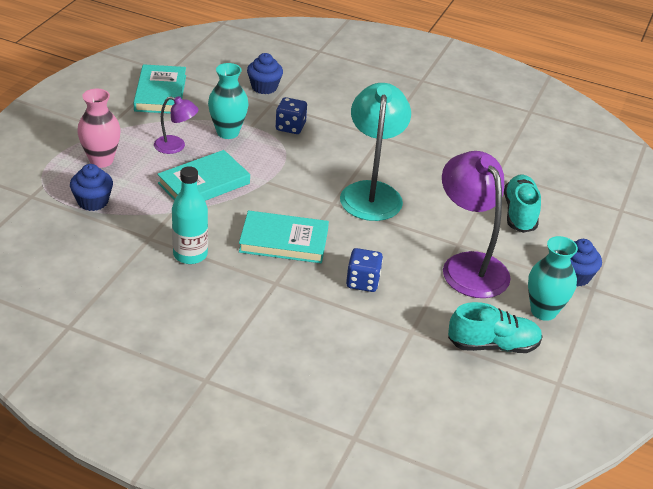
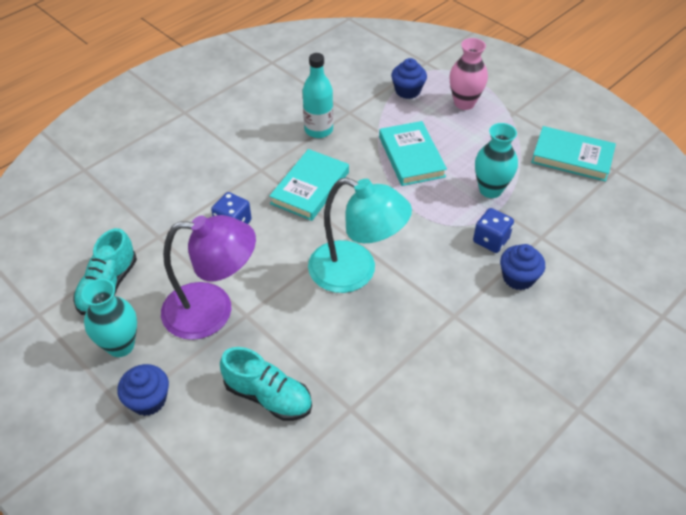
camera: 115 degrees right, 10 degrees up
purple lamp [154,96,199,154] -> none
blue cupcake [247,53,283,94] -> blue cupcake moved to [500,244,545,290]

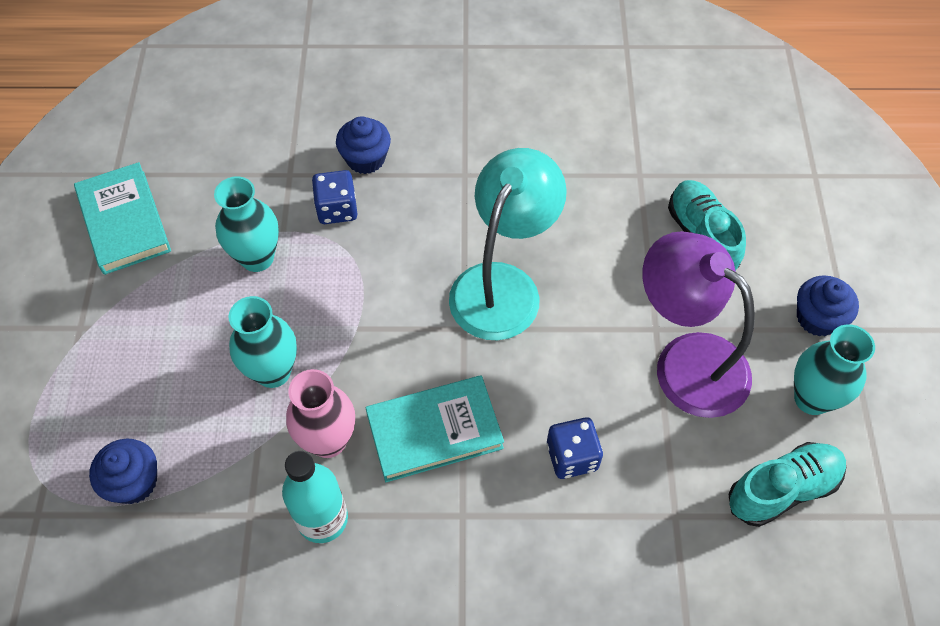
camera: 135 degrees left, 10 degrees up
turquoise lamp [308,177,412,293] -> turquoise lamp turned 45 degrees clockwise [449,148,567,340]
turquoise book [379,121,447,186] -> turquoise vase [229,296,297,388]
pink vase [450,38,488,110] -> pink vase moved to [286,369,355,458]

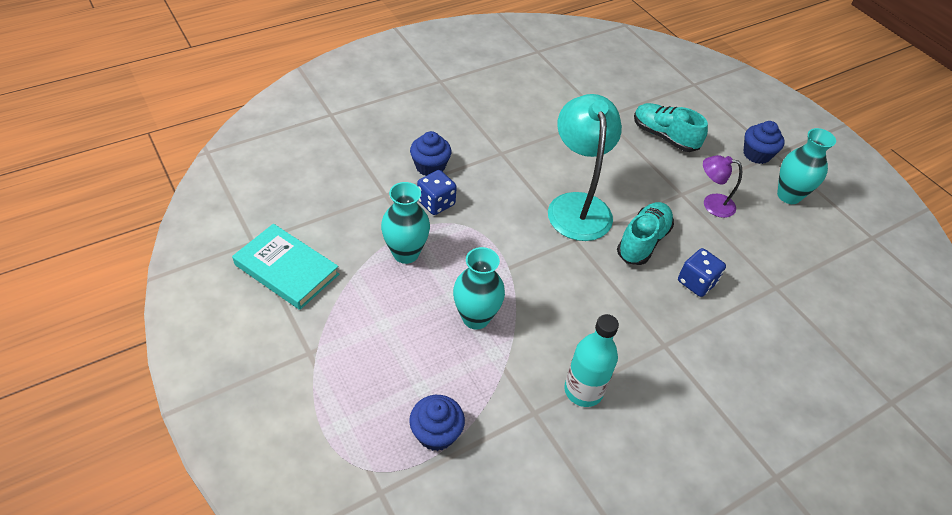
camera: 35 degrees left, 10 degrees down
pink vase [286,369,355,458] -> none
turquoise book [365,375,504,482] -> none
purple lamp [642,231,755,418] -> purple lamp [703,155,742,218], size x0.51
turquoise shoe [728,442,846,527] -> turquoise shoe moved to [617,202,674,265]

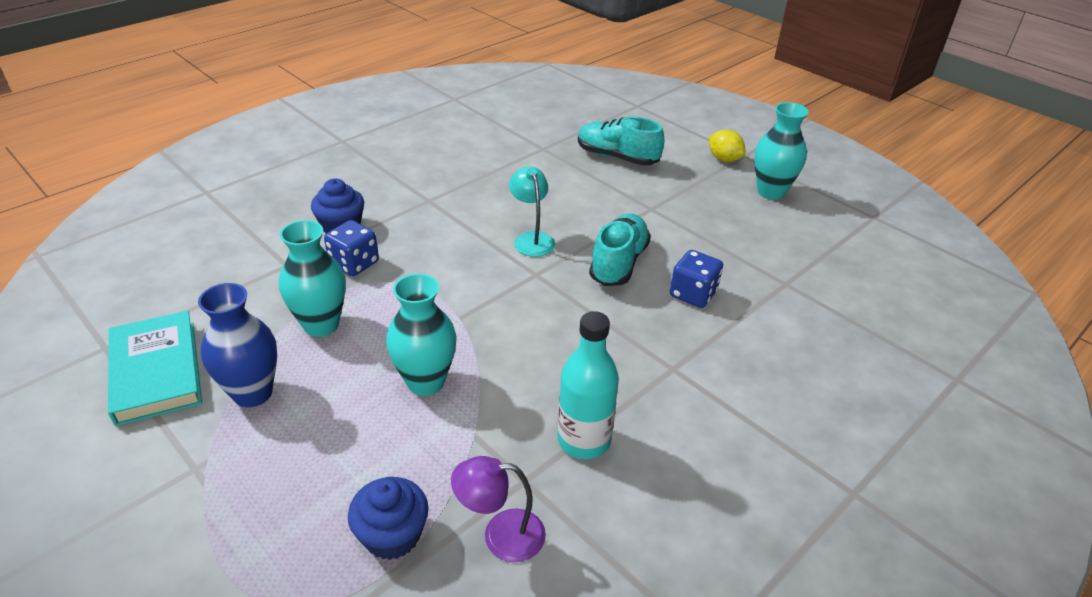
camera: 10 degrees left, 10 degrees down
turquoise book [232,224,339,310] -> turquoise book turned 45 degrees clockwise [108,311,202,426]
turquoise lamp [548,94,622,241] -> turquoise lamp [509,166,555,257], size x0.51
purple lamp [703,155,742,218] -> purple lamp moved to [451,456,546,562]
blue cupcake [744,121,784,164] -> yellow lemon [709,129,745,162]
none -> blue vase [198,283,277,407]

